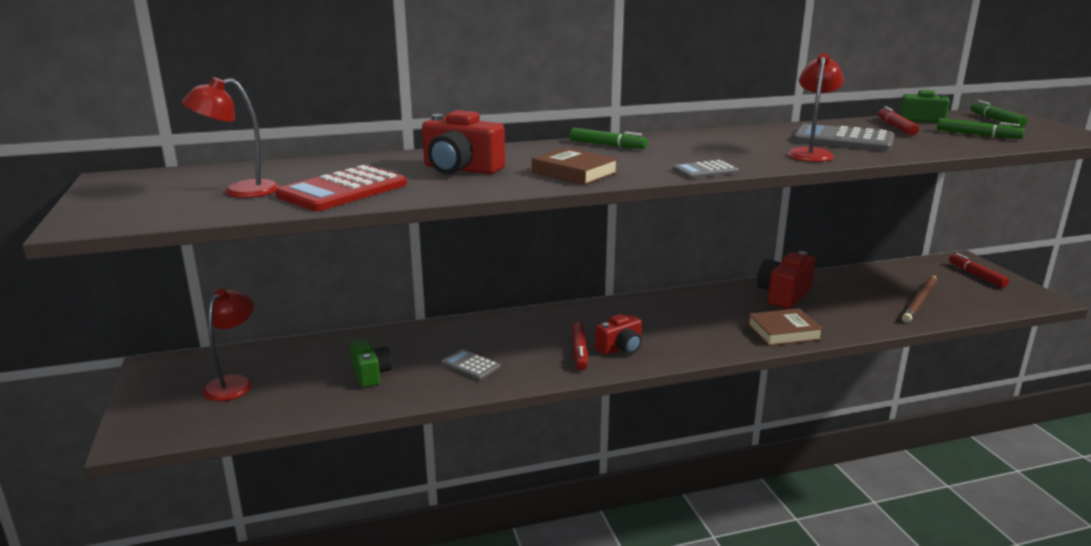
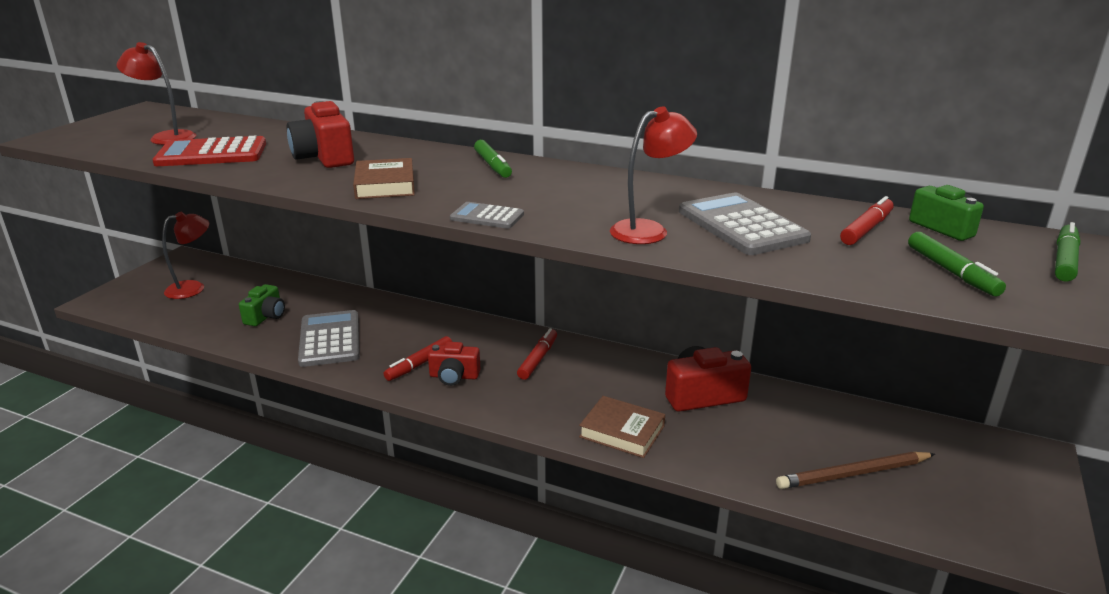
camera: 40 degrees right, 5 degrees up
grey calculator [441,349,501,381] -> grey calculator [298,310,360,367], size x1.81
red marker [949,253,1009,287] -> red marker moved to [517,328,557,380]

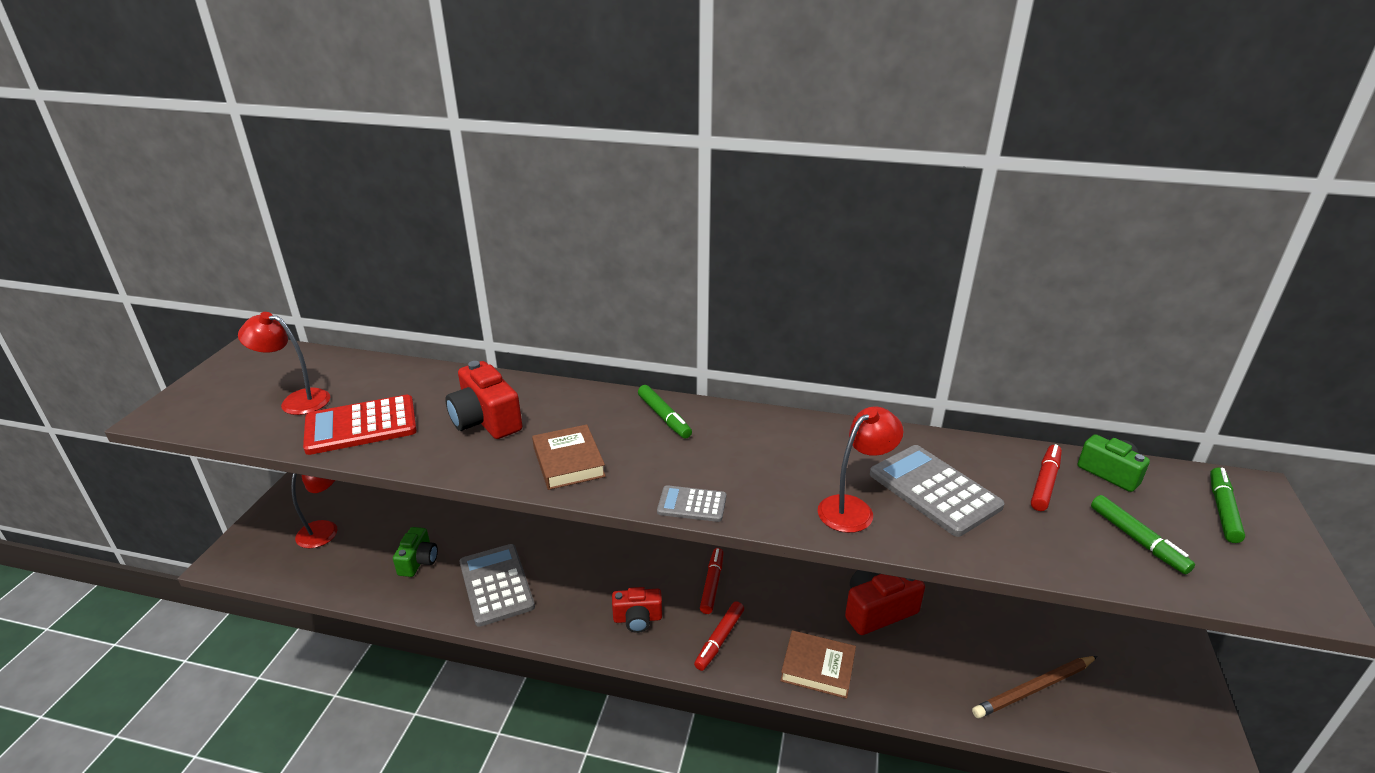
camera: 10 degrees left, 5 degrees up
red marker [384,336,452,381] -> red marker moved to [694,601,744,671]

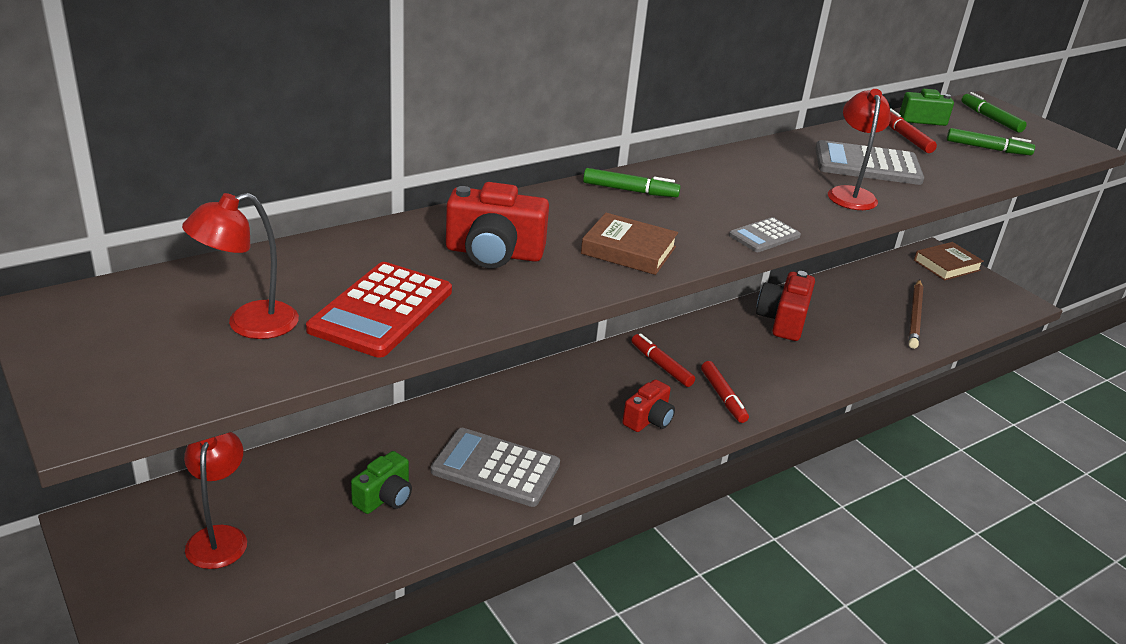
camera: 50 degrees left, 0 degrees up
green camera [393,527,438,577] -> green camera turned 75 degrees clockwise [351,451,412,514]
brown book [780,630,856,699] -> brown book moved to [914,242,984,280]

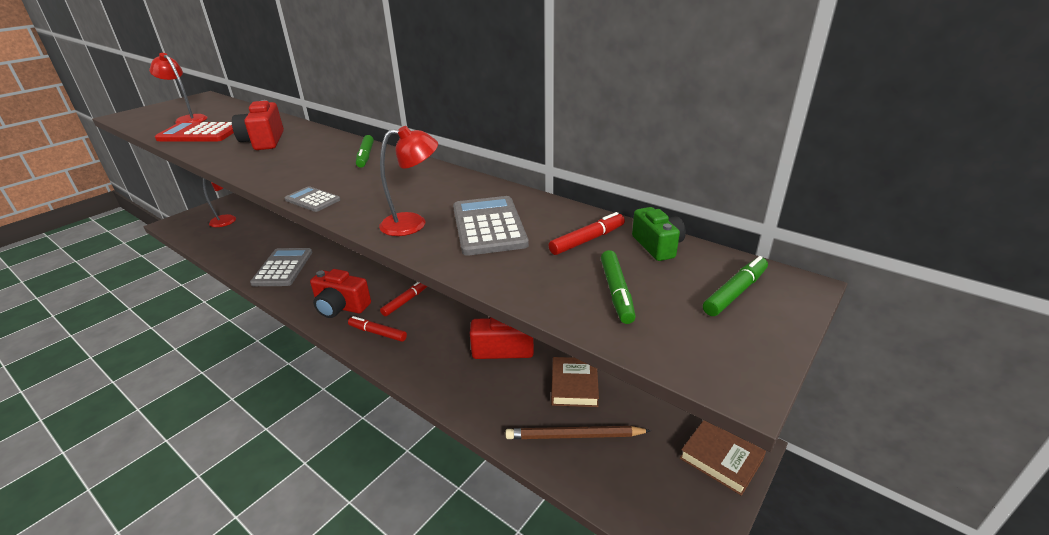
camera: 75 degrees right, 0 degrees up
green camera [351,451,412,514] -> none
brown book [581,213,678,275] -> brown book moved to [551,357,599,407]
red camera [622,379,675,432] -> red camera [310,269,371,318], size x1.52
red marker [701,361,749,423] -> red marker turned 60 degrees clockwise [348,316,407,342]

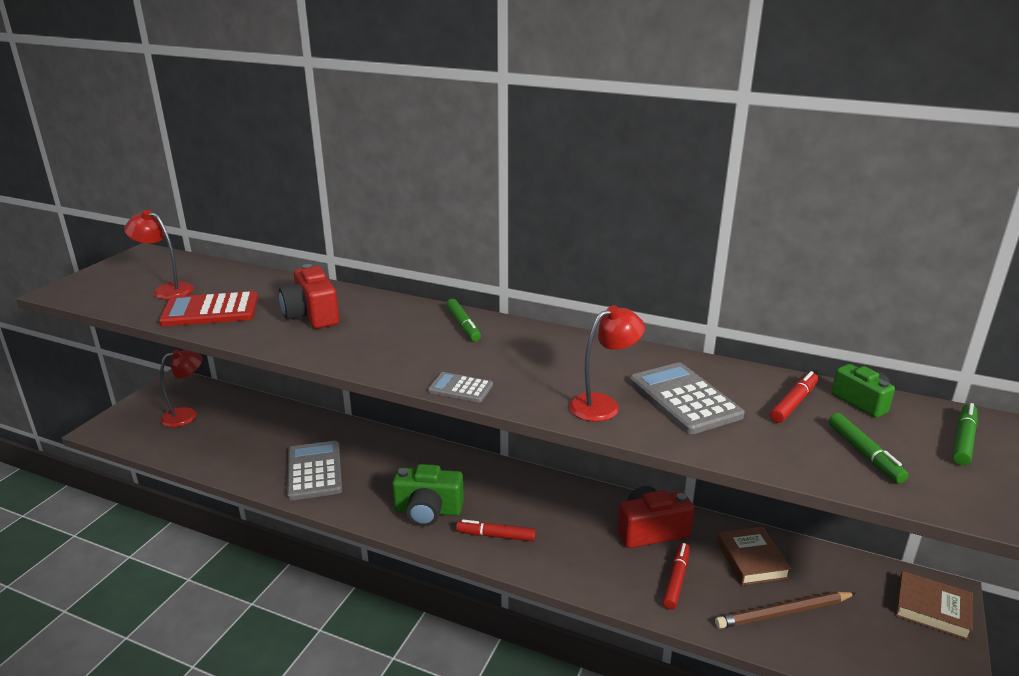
camera: 15 degrees left, 5 degrees down
red camera [310,269,371,318] -> green camera [392,464,464,526]
red marker [380,282,427,316] -> red marker moved to [663,543,690,610]

